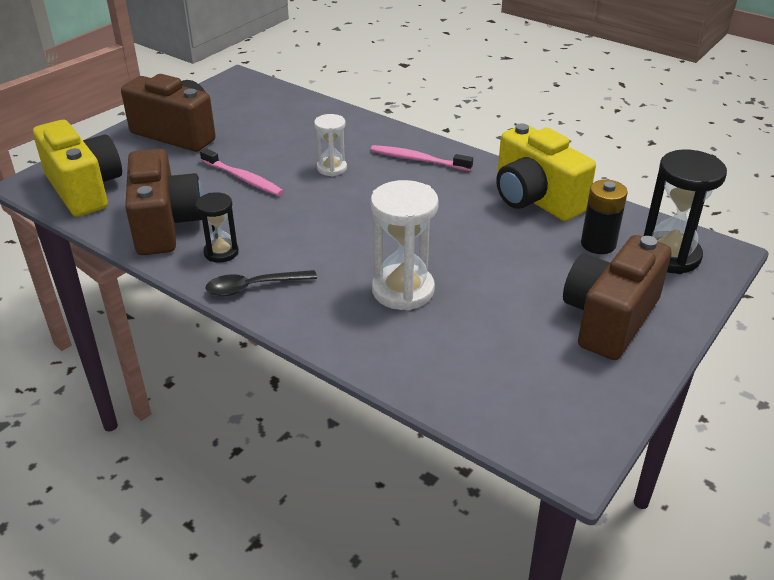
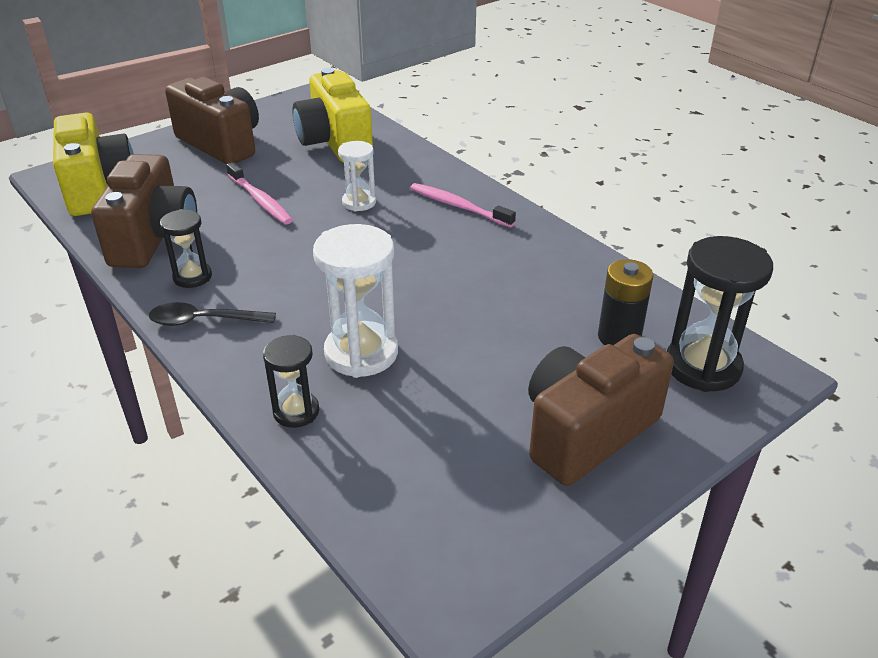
camera: 15 degrees right, 0 degrees up
yellow camera [496,123,596,221] -> yellow camera moved to [292,68,373,162]
none -> black hourglass [263,335,319,428]

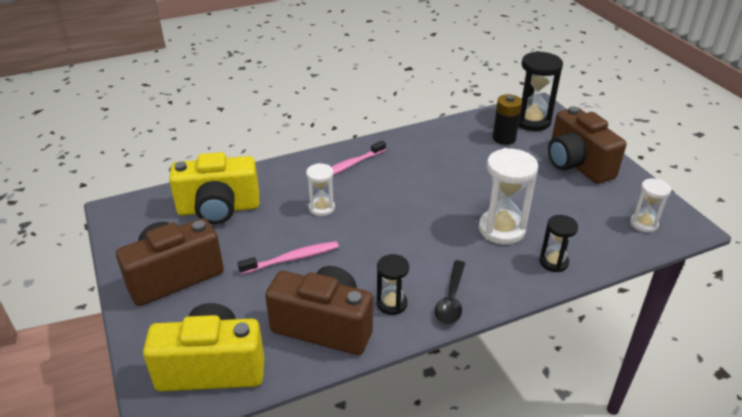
camera: 75 degrees left, 0 degrees up
none -> white hourglass [630,178,671,233]

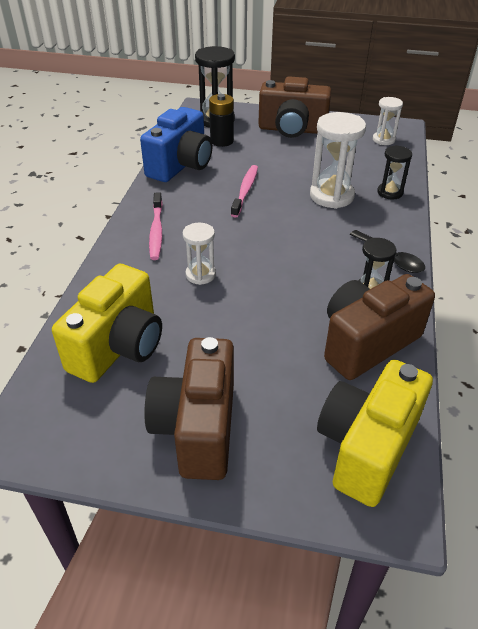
camera: 55 degrees left, 5 degrees up
pink toothbrush [238,241,339,274] -> pink toothbrush moved to [231,165,258,218]
none -> blue camera [140,107,212,182]

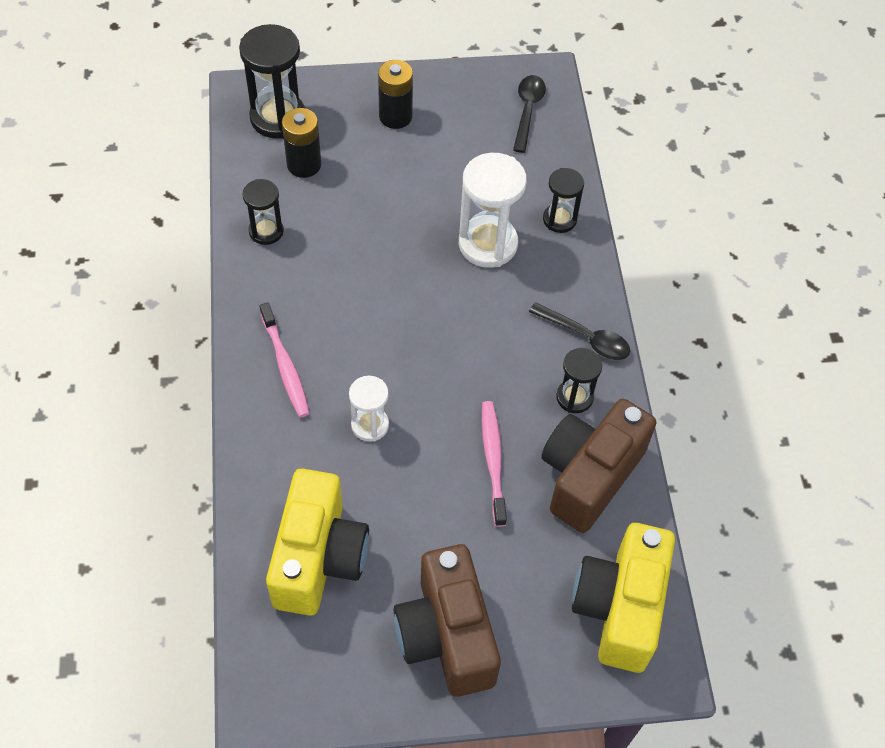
camera: 20 degrees left, 15 degrees up
blue camera [140,107,212,182] -> black hourglass [242,179,284,245]
pink toothbrush [231,165,258,218] -> pink toothbrush moved to [482,401,507,527]
brown camera [258,76,331,138] -> black battery [378,60,413,129]
white hourglass [373,97,403,145] -> black spoon [513,75,546,153]

